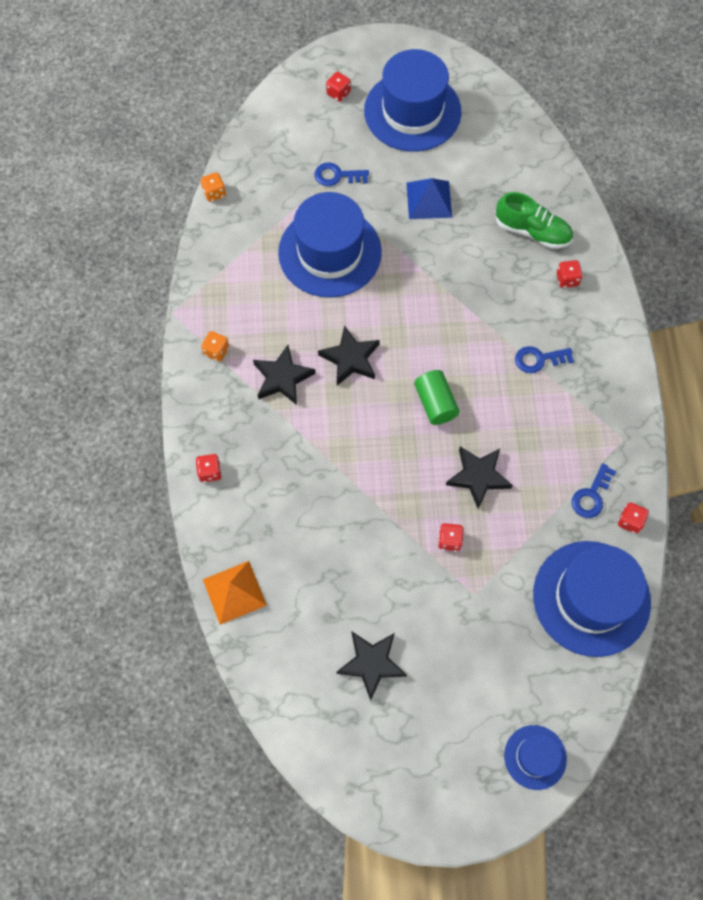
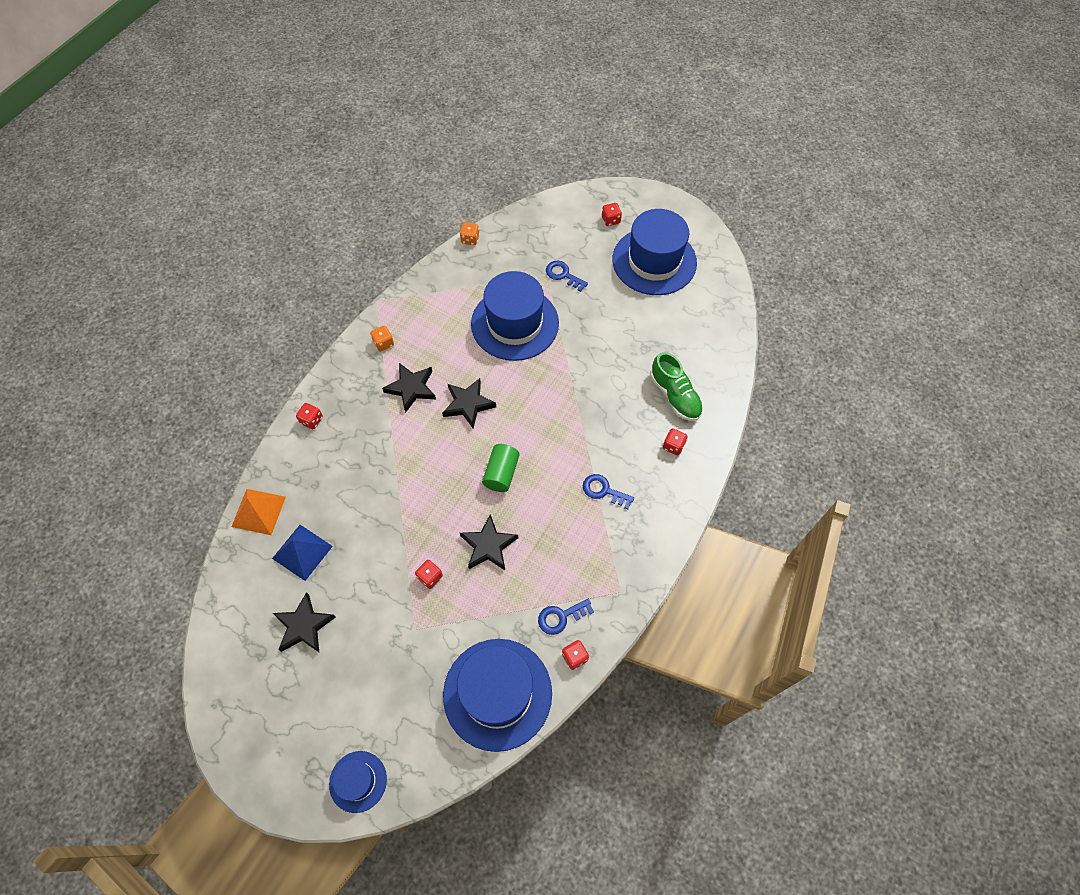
camera: 35 degrees right, 5 degrees down
blue pyramid [406,178,452,219] -> blue pyramid moved to [272,525,333,581]

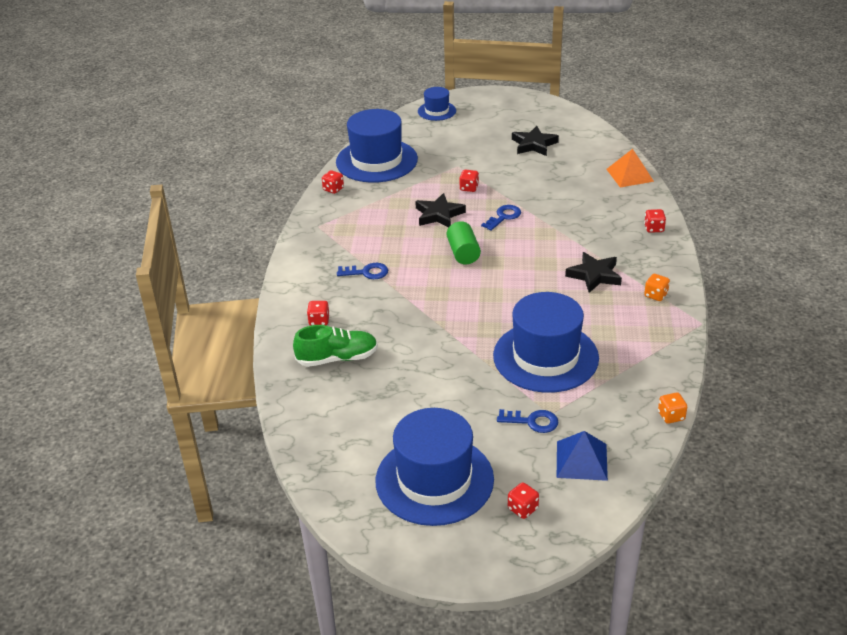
camera: 155 degrees right, 25 degrees down
blue pyramid [272,525,333,581] -> blue pyramid moved to [557,431,608,481]
black star [442,378,496,428] -> none
blue key [538,599,594,635] -> blue key moved to [481,205,521,231]
green shoe [650,352,703,421] -> green shoe turned 135 degrees clockwise [293,325,378,367]

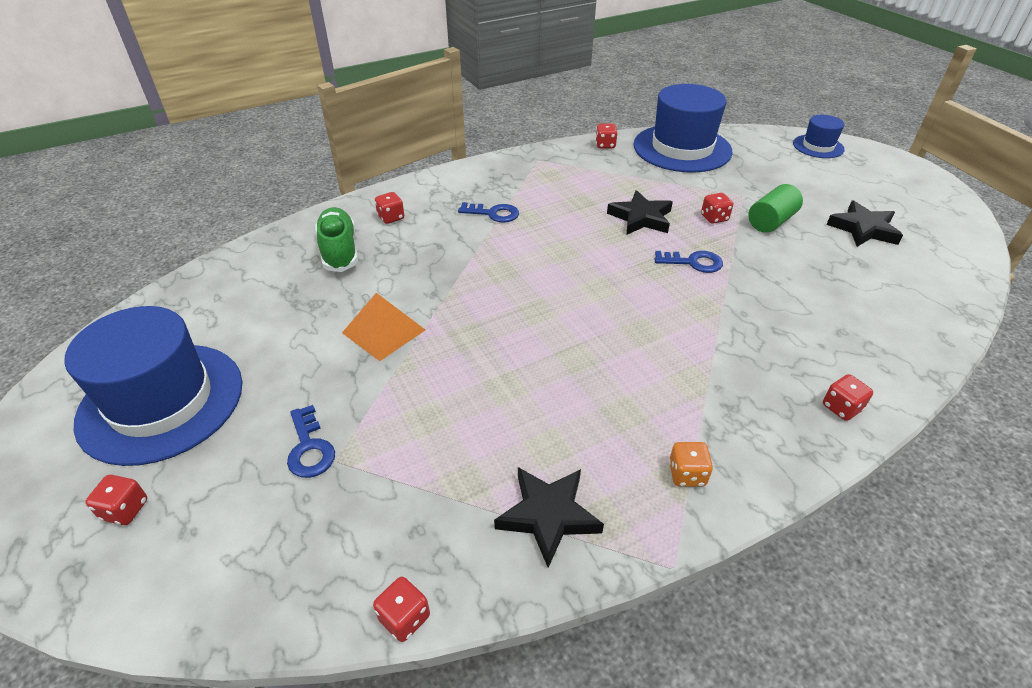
camera: 55 degrees right, 5 degrees up
green shoe [293,325,378,367] -> green shoe turned 150 degrees counterclockwise [315,207,358,272]
blue key [337,263,388,279] -> blue key turned 45 degrees counterclockwise [458,202,519,223]
green cylinder [447,221,481,264] -> green cylinder moved to [748,184,803,233]
blue hat [493,292,599,393] -> none
blue pyramid [557,431,608,481] -> none
black star [565,252,622,293] -> black star moved to [494,467,604,568]
orange pyramid [606,149,654,187] -> orange pyramid moved to [342,293,425,361]
orange dice [658,393,687,424] -> red dice [373,577,430,642]

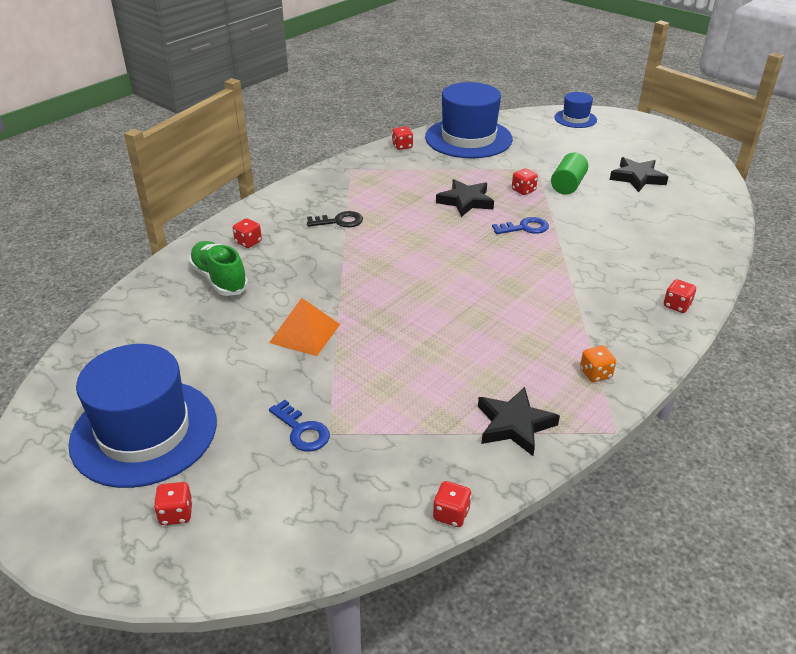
camera: 20 degrees left, 5 degrees down
blue key [458,202,519,223] -> black key [307,211,363,227]

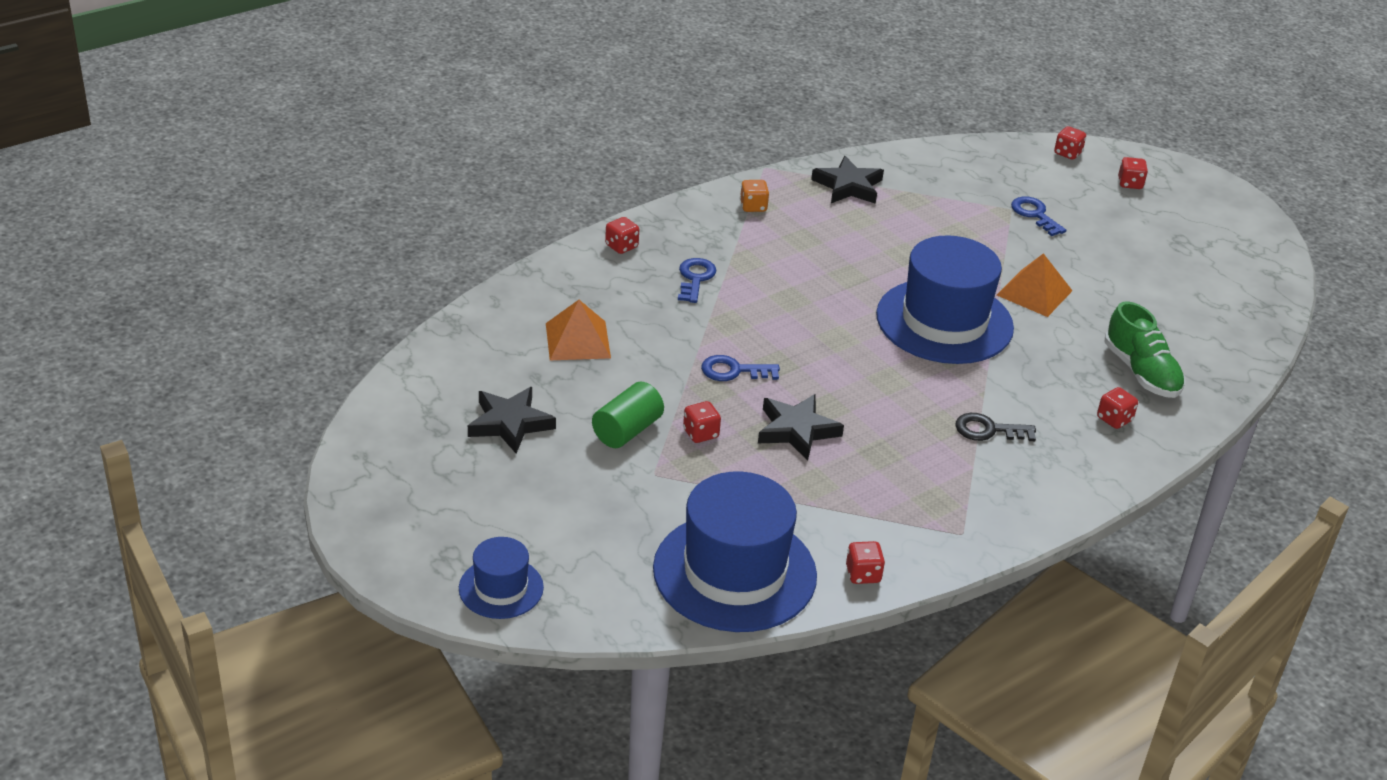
camera: 170 degrees left, 0 degrees up
blue hat [68,344,217,488] -> blue hat moved to [876,235,1014,364]
red dice [433,481,472,527] -> red dice moved to [1054,126,1086,159]
none -> orange pyramid [546,300,611,360]
none -> blue key [678,258,716,303]

